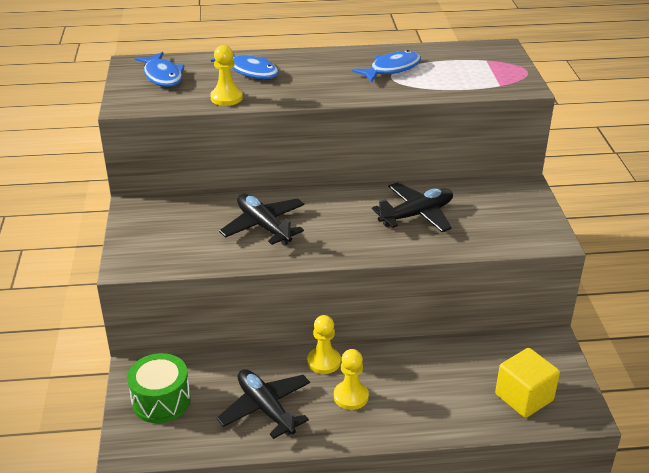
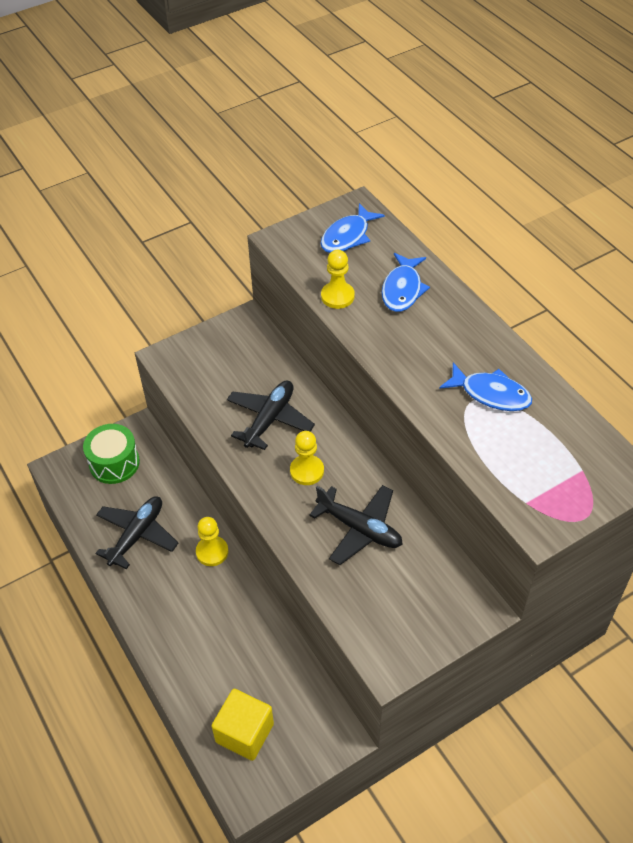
camera: 65 degrees right, 15 degrees up
yellow pawn [334,349,369,410] -> yellow pawn moved to [290,431,324,485]

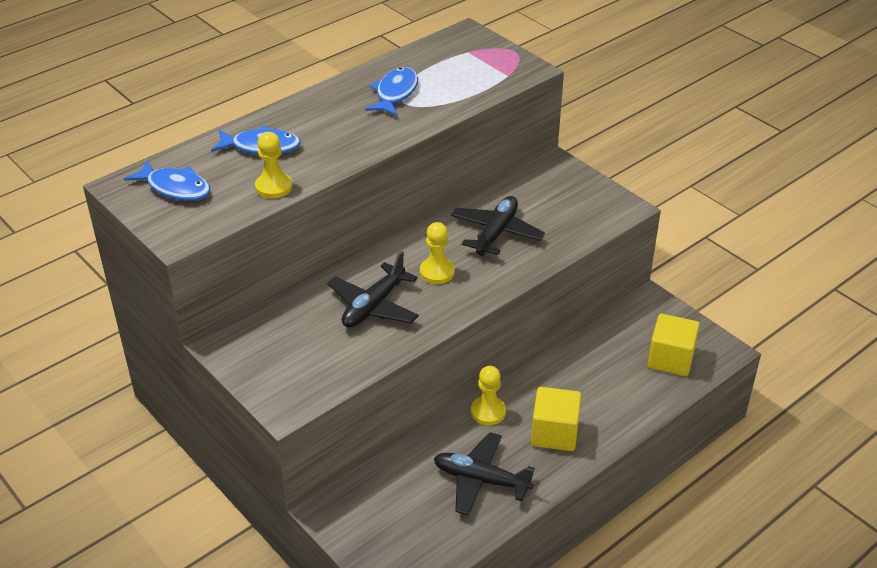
camera: 100 degrees left, 10 degrees down
green drum [83,424,140,484] -> none
black plane [227,380,315,450] -> black plane turned 75 degrees counterclockwise [327,251,419,328]
none -> yellow cube [531,387,582,451]

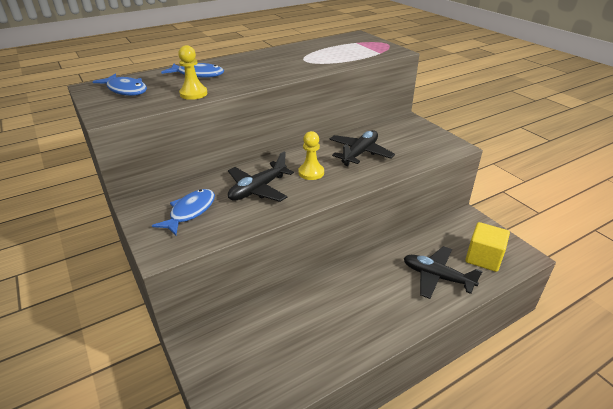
camera: 10 degrees right, 5 degrees down
blue fish [365,67,418,116] -> blue fish moved to [152,189,215,235]
black plane [434,432,535,516] -> black plane moved to [404,246,483,299]
yellow pawn [471,366,506,425] -> none
yellow cube [531,387,582,451] -> none

